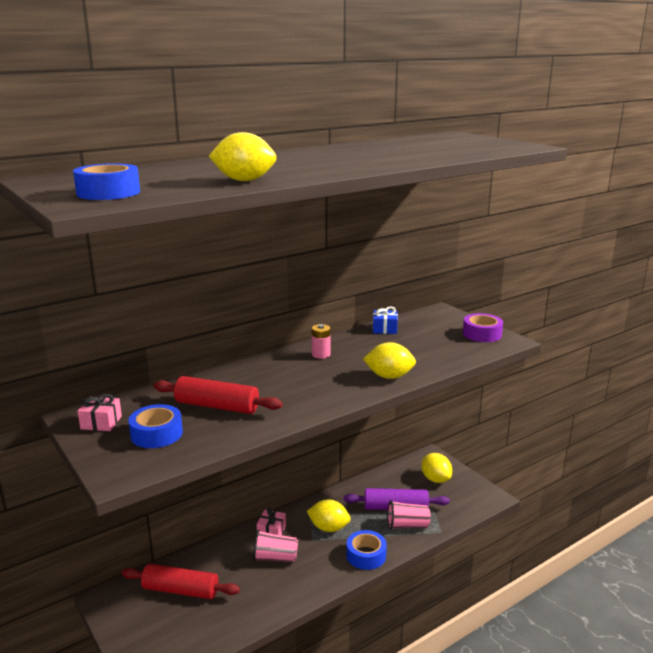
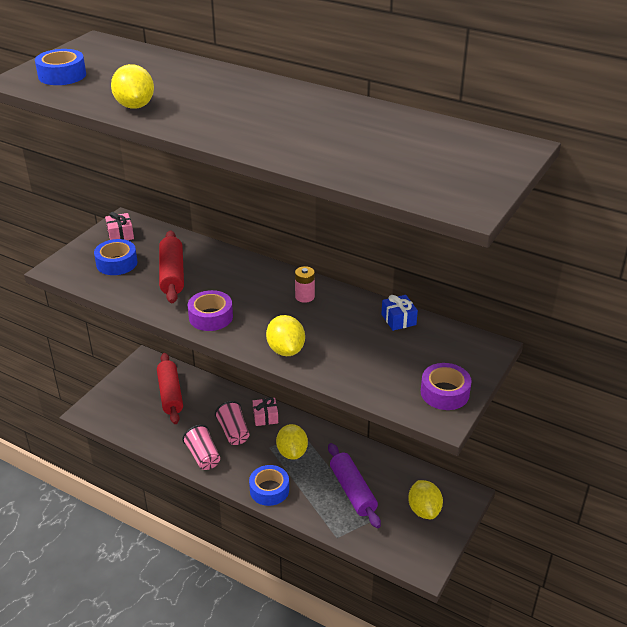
camera: 65 degrees right, 15 degrees up
pink cup [387,500,430,530] -> pink cup moved to [182,425,220,470]
yellow lemon [421,453,452,483] -> yellow lemon turned 45 degrees counterclockwise [408,480,443,519]
none -> purple tape [188,290,233,331]

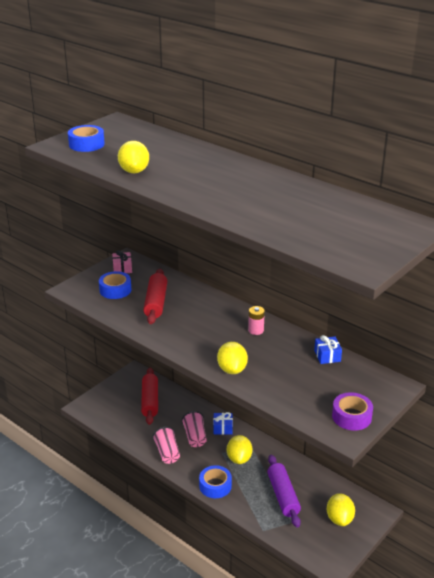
camera: 10 degrees right, 5 degrees down
purple tape [188,290,233,331] -> none
pink gift [253,397,278,426] -> blue gift [213,412,233,435]

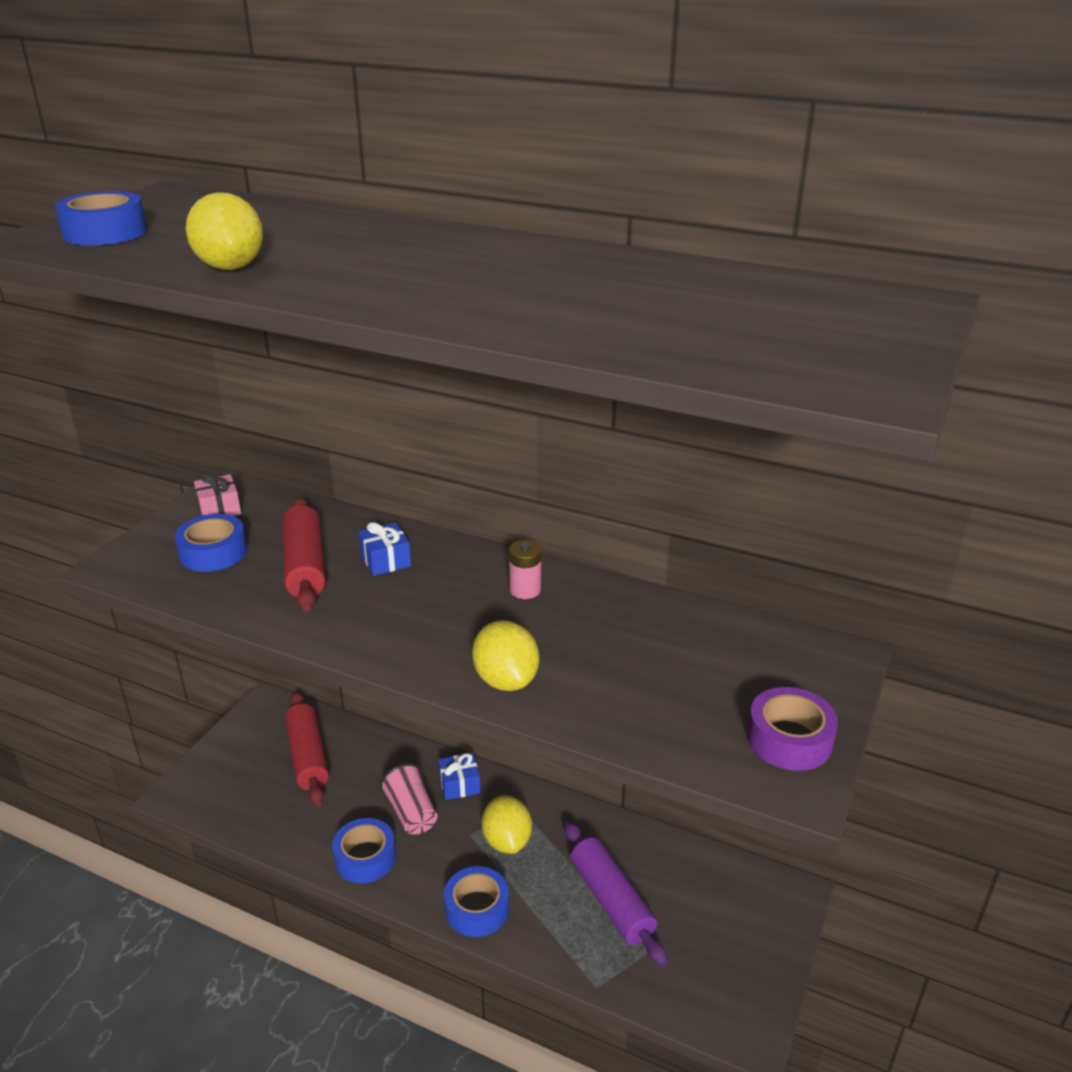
camera: 15 degrees left, 0 degrees up
pink cup [152,427,180,464] -> blue tape [332,818,396,883]
blue gift [314,335,342,364] -> blue gift moved to [358,522,411,576]
yellow lemon [327,493,355,526] -> none

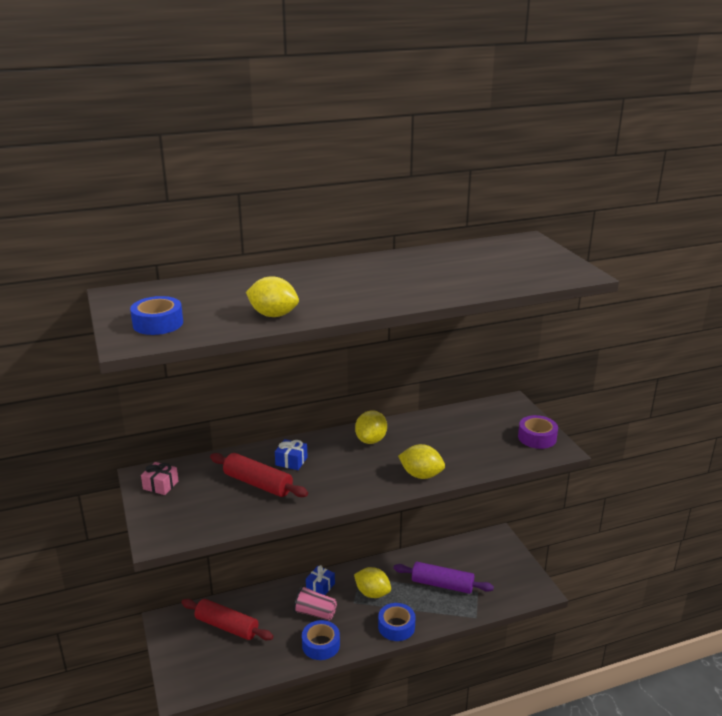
camera: 45 degrees left, 5 degrees down
blue tape [174,514,247,572] -> none
pink battery [509,540,541,599] -> yellow lemon [355,410,387,444]

